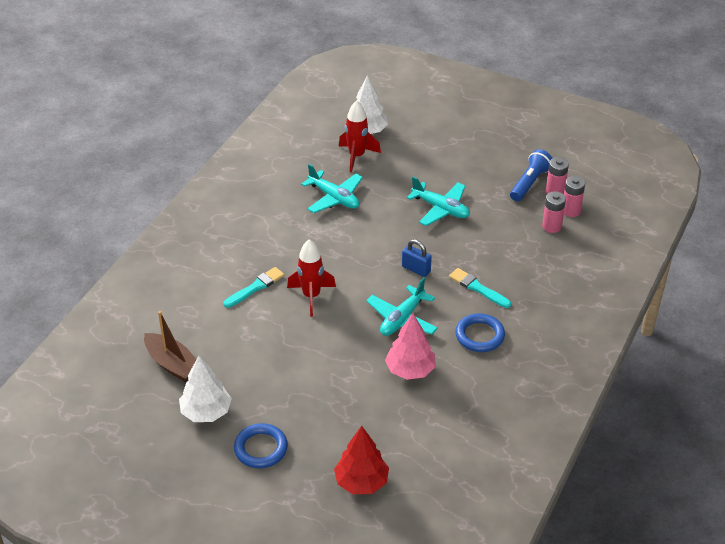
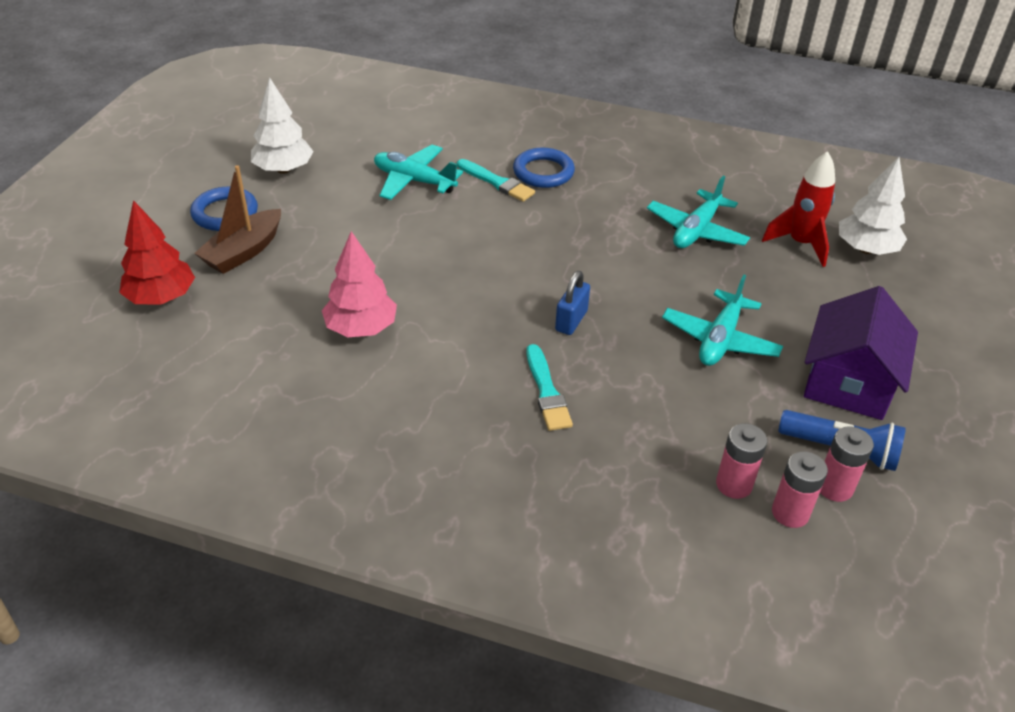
camera: 80 degrees right, 0 degrees up
brown boat [144,311,196,382] -> brown boat moved to [194,165,281,274]
red rocket [287,239,336,317] -> none
turquoise plane [366,277,438,336] -> turquoise plane moved to [374,145,463,200]
turquoise brush [449,268,511,308] -> turquoise brush turned 135 degrees clockwise [526,344,573,431]
blue ring [455,313,505,352] -> blue ring moved to [513,148,575,188]
none -> purple house [804,286,918,420]

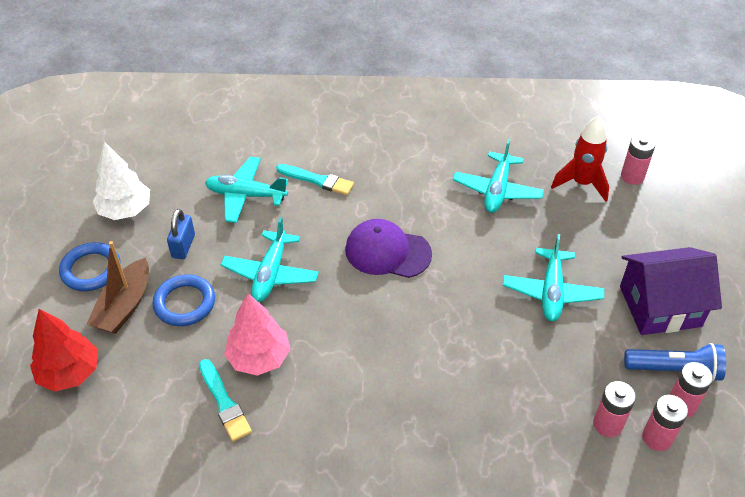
camera: 15 degrees left, 5 degrees up
blue ring [513,148,575,188] -> blue ring moved to [152,274,215,326]
turquoise brush [526,344,573,431] -> turquoise brush moved to [199,359,252,441]
blue padlock [555,271,590,335] -> blue padlock moved to [167,209,195,259]
purple house [804,286,918,420] -> purple house turned 75 degrees clockwise [620,247,722,335]
white tree [839,157,907,255] -> pink battery [621,135,656,185]
none -> turquoise plane [221,217,319,302]
none -> purple cap [345,219,432,278]

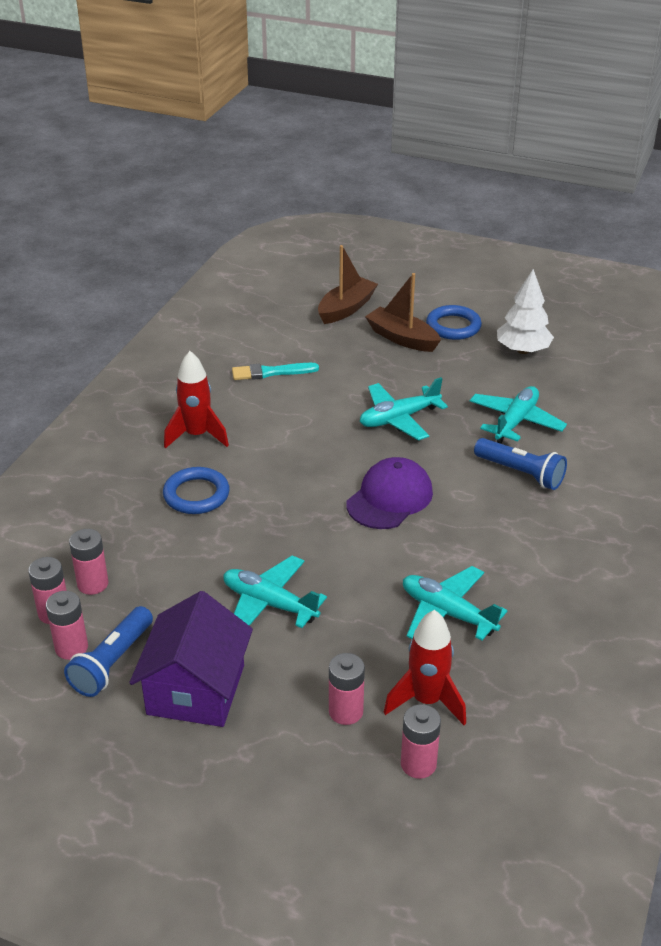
camera: 110 degrees right, 10 degrees down
red tree [30,309,98,392] -> brown boat [318,245,378,324]
blue ring [152,274,215,326] -> blue ring moved to [163,467,230,514]
blue padlock [167,209,195,259] -> none
turquoise plane [221,217,319,302] -> turquoise plane turned 60 degrees counterclockwise [360,377,448,440]
pink tree [224,293,291,376] -> none
turquoise brush [276,164,354,195] -> blue flashlight [474,438,567,490]
none -> red rocket [164,351,229,449]
none -> pink battery [329,653,365,725]

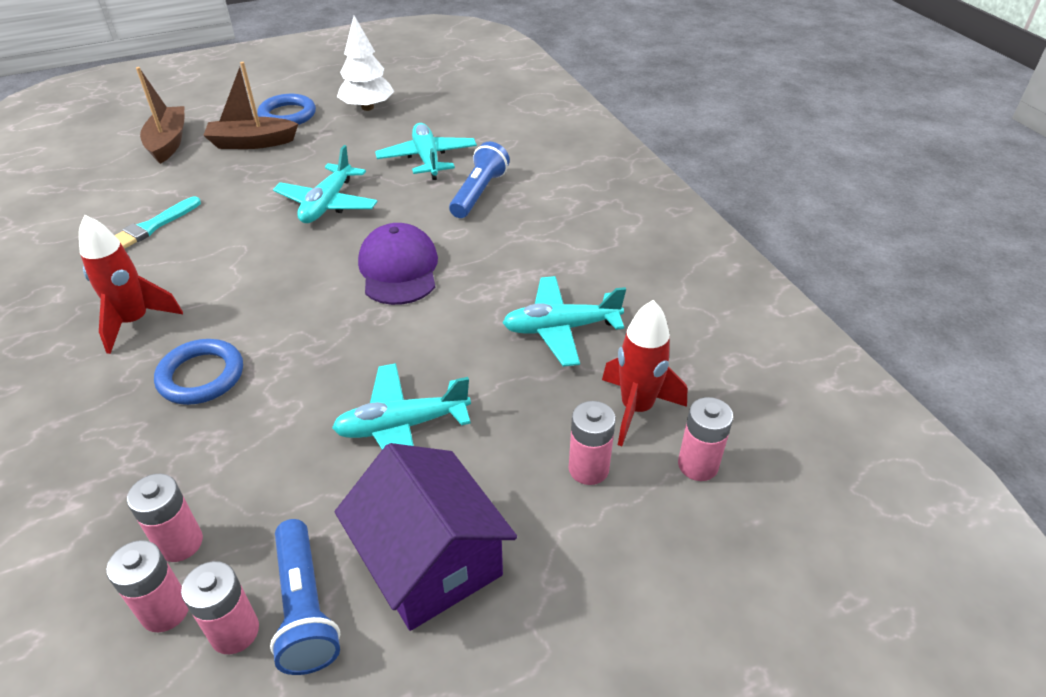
camera: 45 degrees left, 5 degrees up
blue flashlight [474,438,567,490] -> blue flashlight turned 60 degrees counterclockwise [449,142,510,218]

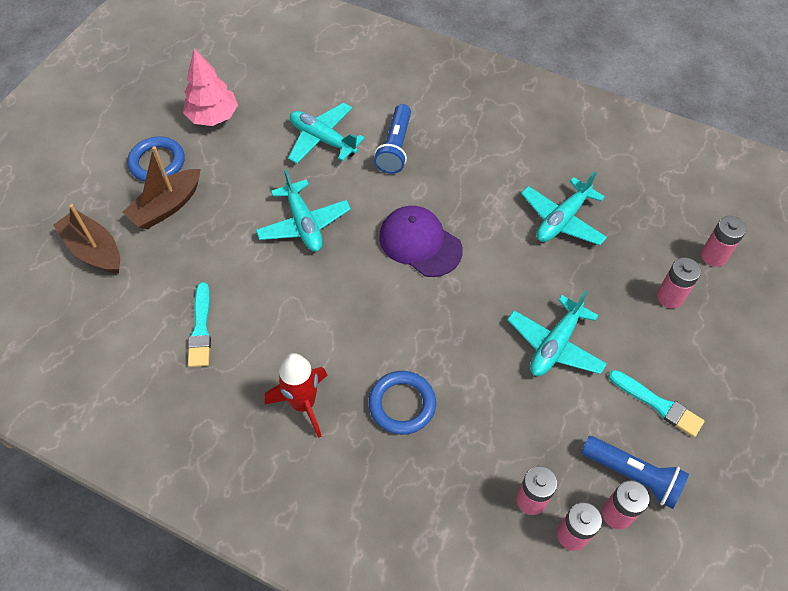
camera: 40 degrees left, 15 degrees up
purple house [335,443,517,631] -> turquoise brush [608,370,704,437]
white tree [337,16,394,111] -> pink tree [183,48,238,126]
blue flashlight [449,142,510,218] -> blue flashlight turned 150 degrees counterclockwise [374,104,411,174]
red rocket [602,300,687,446] -> none

